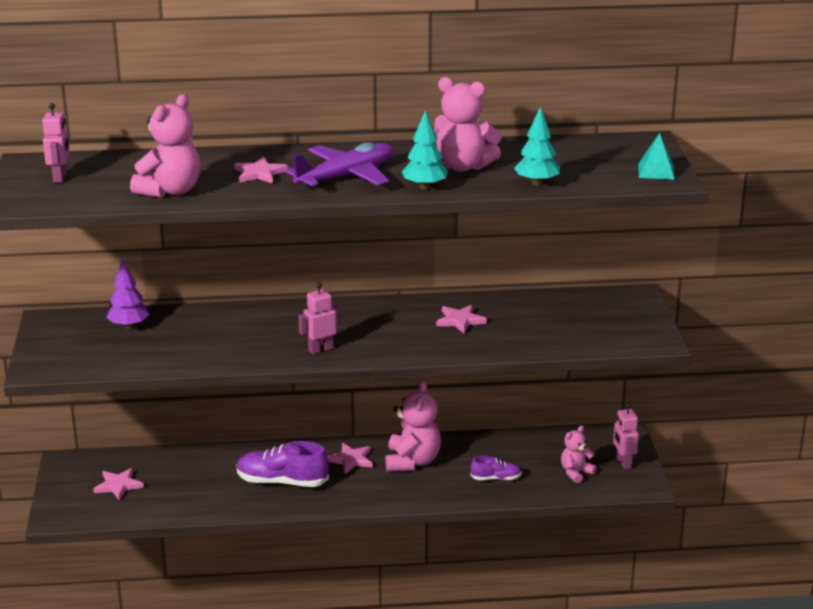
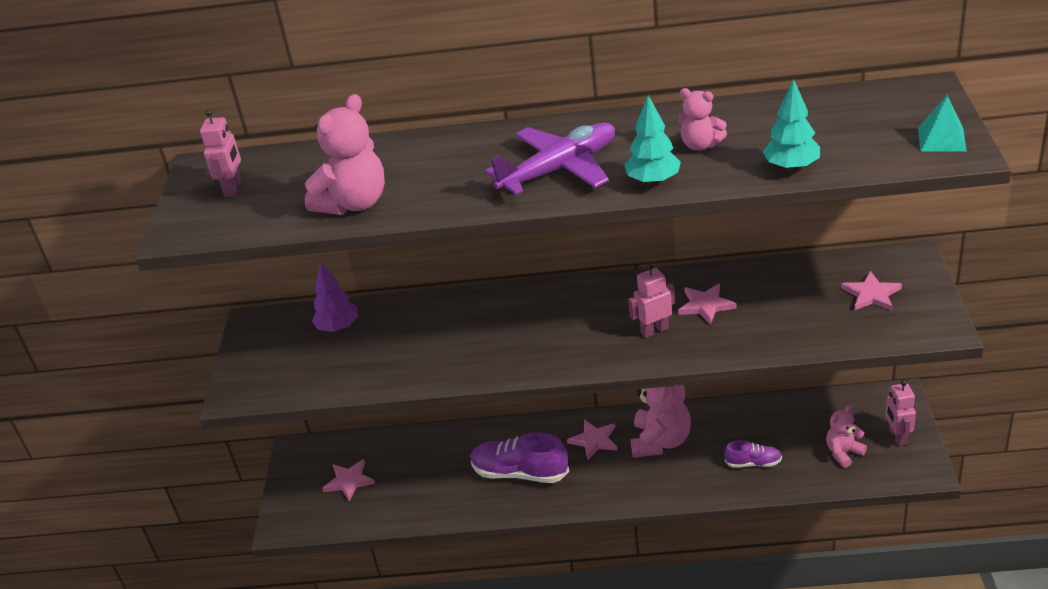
camera: 10 degrees right, 10 degrees up
pink star [234,157,288,184] -> pink star moved to [841,271,902,311]
pink robot [298,282,340,354] -> pink robot moved to [628,263,675,338]
pink teddy bear [434,77,502,172] -> pink teddy bear [679,88,727,151], size x0.58

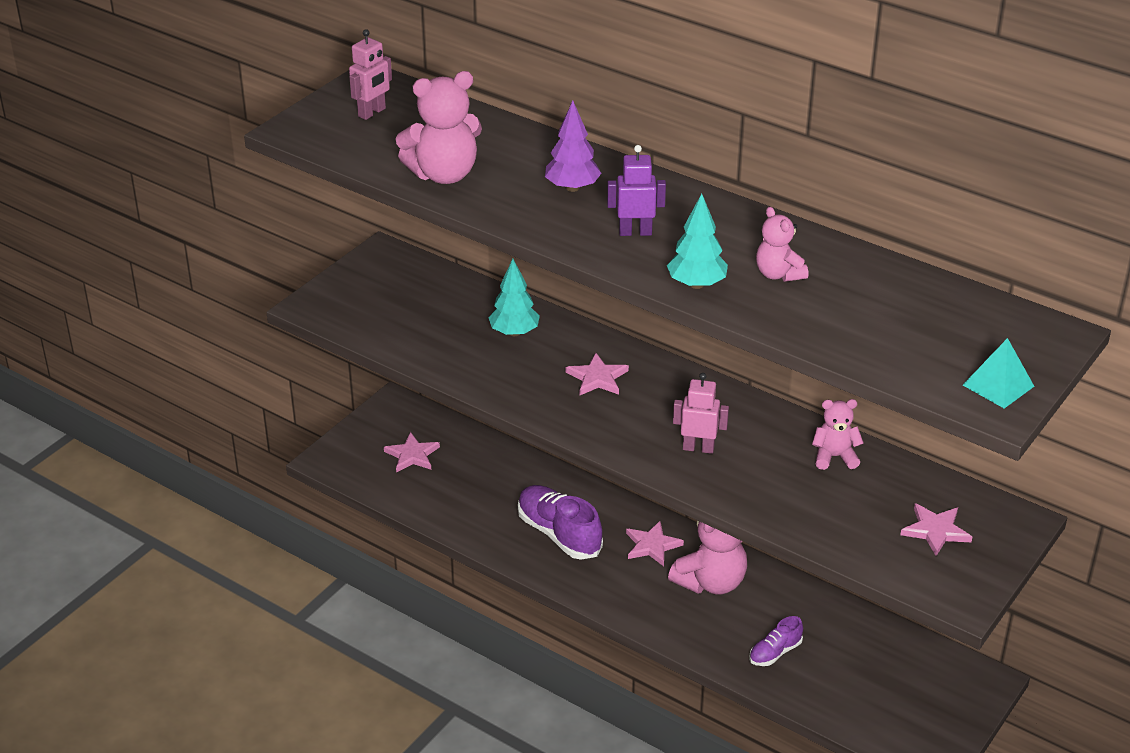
camera: 30 degrees right, 0 degrees up
purple tree [312,262,358,332] -> purple tree moved to [545,101,601,192]
purple plane [485,123,615,195] -> purple robot [607,145,666,236]
pink star [678,284,737,325] -> pink star moved to [566,353,629,396]
purple shoe [724,440,782,468] -> purple shoe turned 105 degrees clockwise [749,616,803,666]
turquoise tree [763,79,820,171] -> turquoise tree moved to [488,259,540,336]
pink teddy bear [826,405,867,468] -> pink teddy bear moved to [812,399,864,470]
pink robot [885,380,916,446] -> none

